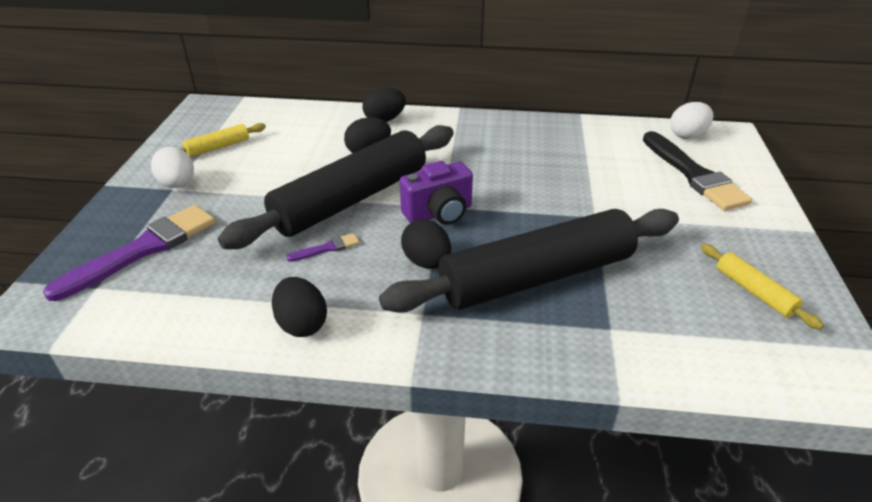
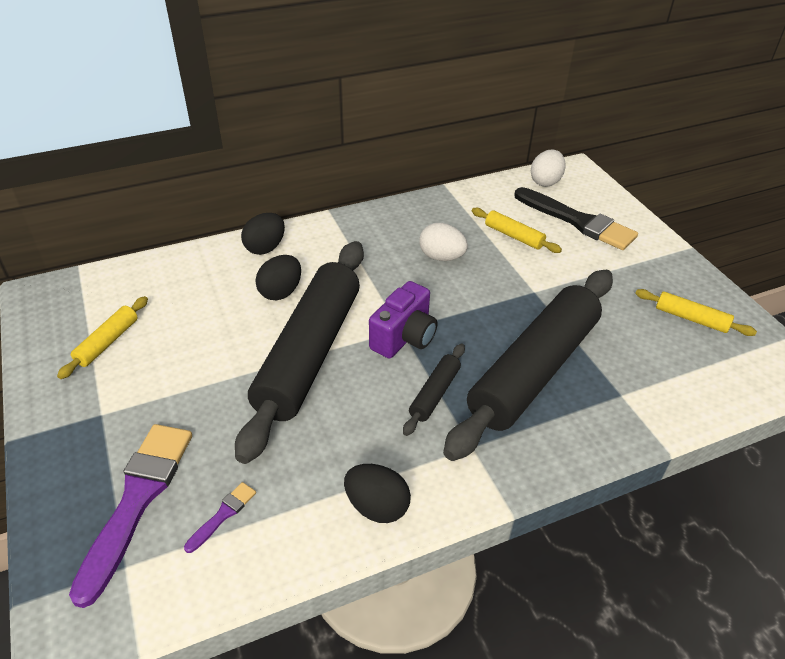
camera: 30 degrees left, 5 degrees up
white egg [151,146,194,188] -> white egg moved to [419,223,468,261]
purple brush [286,233,359,262] -> purple brush moved to [184,482,256,553]
black egg [401,219,451,269] -> black rolling pin [403,344,465,436]
none -> yellow rolling pin [472,208,562,253]

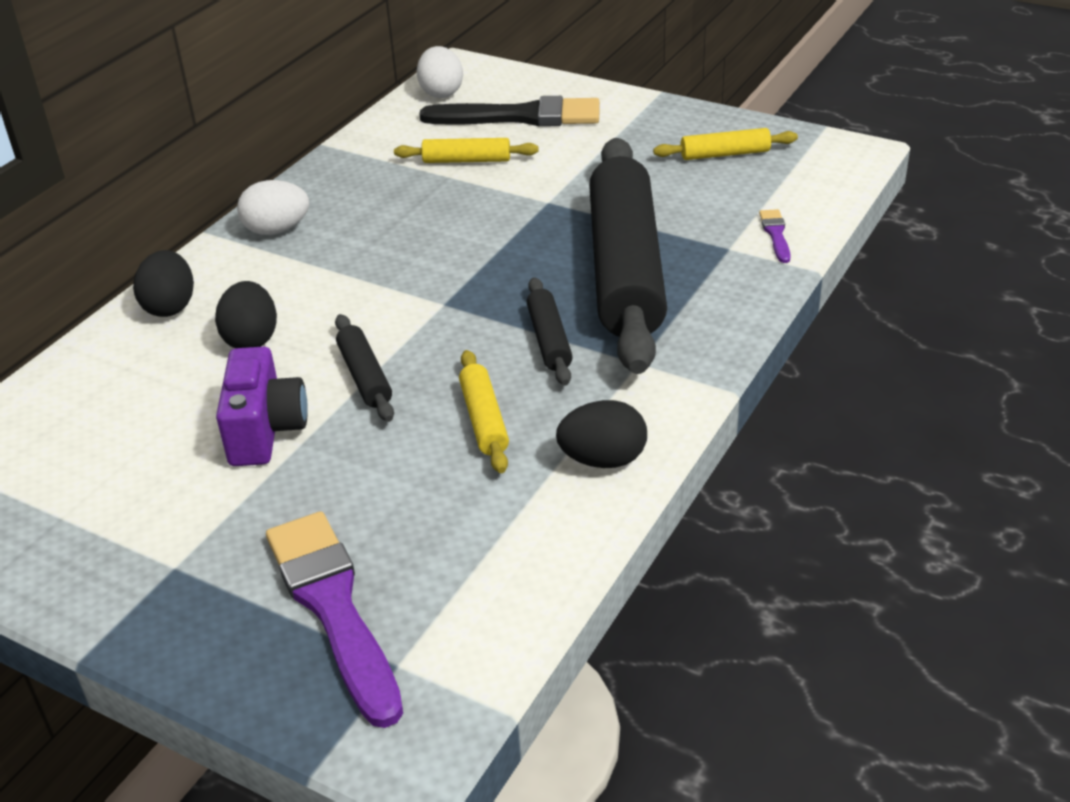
camera: 35 degrees left, 5 degrees down
yellow rolling pin [57,296,148,379] -> yellow rolling pin moved to [459,350,509,473]
purple brush [184,482,256,553] -> purple brush moved to [759,209,791,263]
black rolling pin [235,241,364,464] -> black rolling pin [335,314,394,422], size x0.41
purple camera [369,281,437,359] -> purple camera moved to [216,346,308,466]
white egg [419,223,468,261] -> white egg moved to [237,180,309,235]

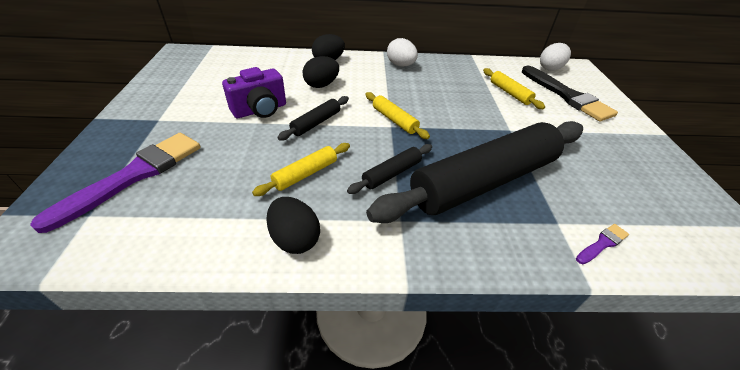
camera: 55 degrees right, 5 degrees up
yellow rolling pin [653,128,798,160] -> yellow rolling pin moved to [365,92,430,139]

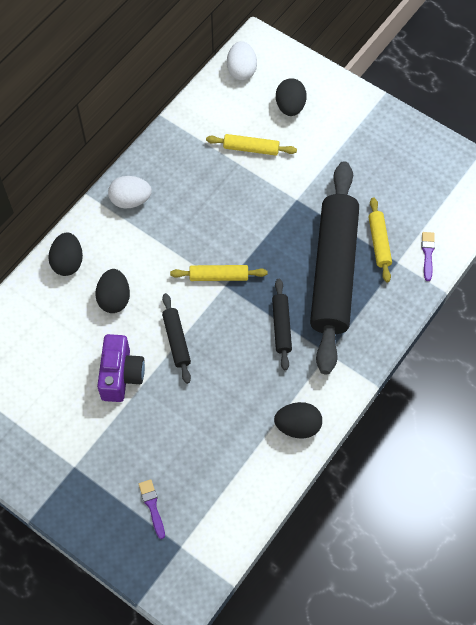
camera: 50 degrees left, 20 degrees up
purple brush [30,133,201,233] -> purple brush [139,479,165,539], size x0.44
yellow rolling pin [252,143,350,196] -> yellow rolling pin moved to [368,197,392,282]
black brush [522,66,618,121] -> black egg [276,78,307,116]

